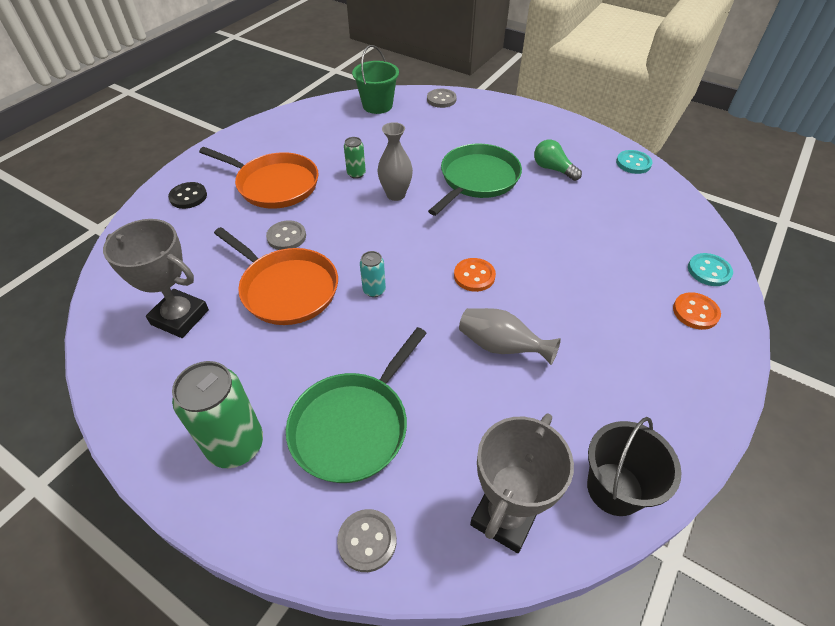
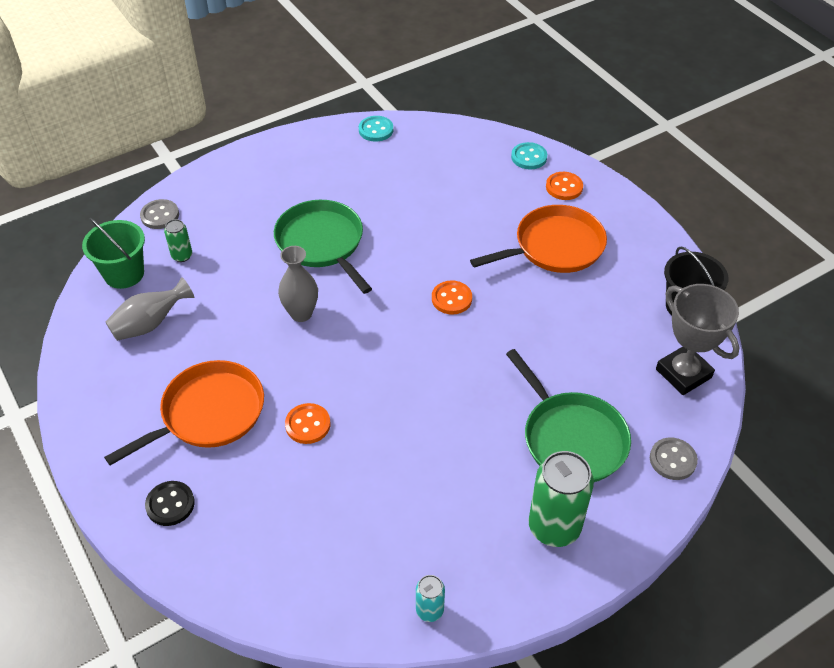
camera: 65 degrees left, 0 degrees up
grey trophy [103,219,209,338] -> none
orange pan [214,227,338,325] -> orange pan moved to [470,205,607,273]
grey button [266,220,306,250] -> orange button [285,403,331,444]
green can [344,137,366,179] -> green can moved to [164,219,192,262]
turquoise can [360,251,386,297] -> turquoise can moved to [416,575,445,622]
grey vase [459,308,561,365] -> grey vase moved to [105,277,195,341]
green light bulb [534,139,582,181] -> none

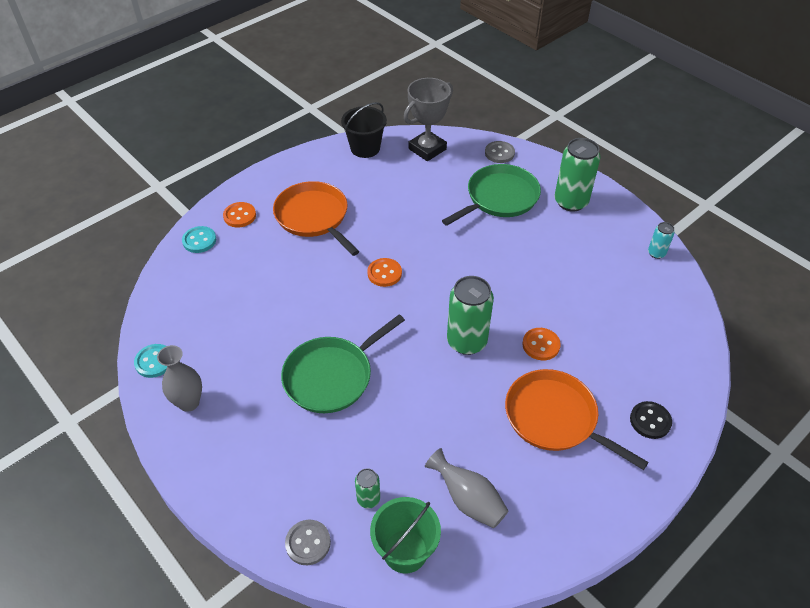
camera: 100 degrees left, 0 degrees up
grey vase [278,246,318,322] -> grey vase moved to [157,345,202,412]
none -> green can [447,276,494,355]

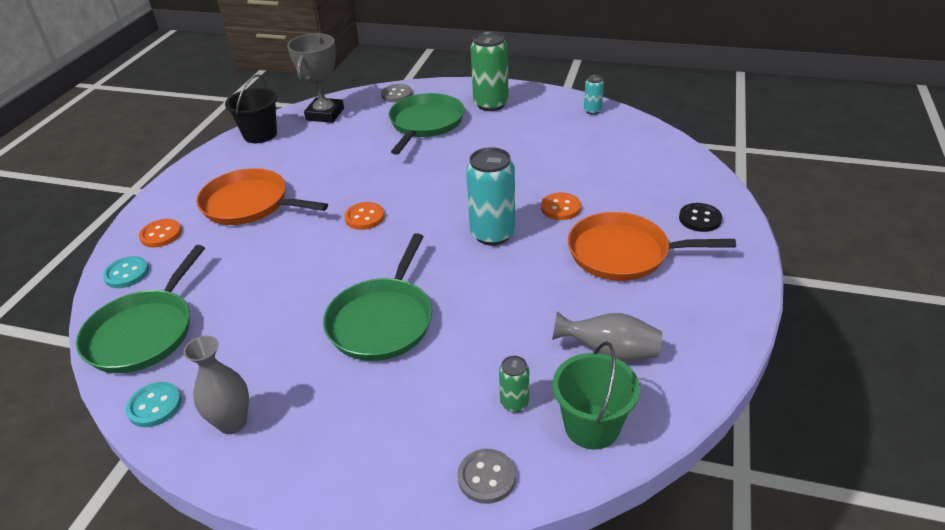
camera: 30 degrees left, 10 degrees down
green can [447,276,494,355] -> turquoise can [466,147,515,245]
none -> green pan [76,245,205,373]

